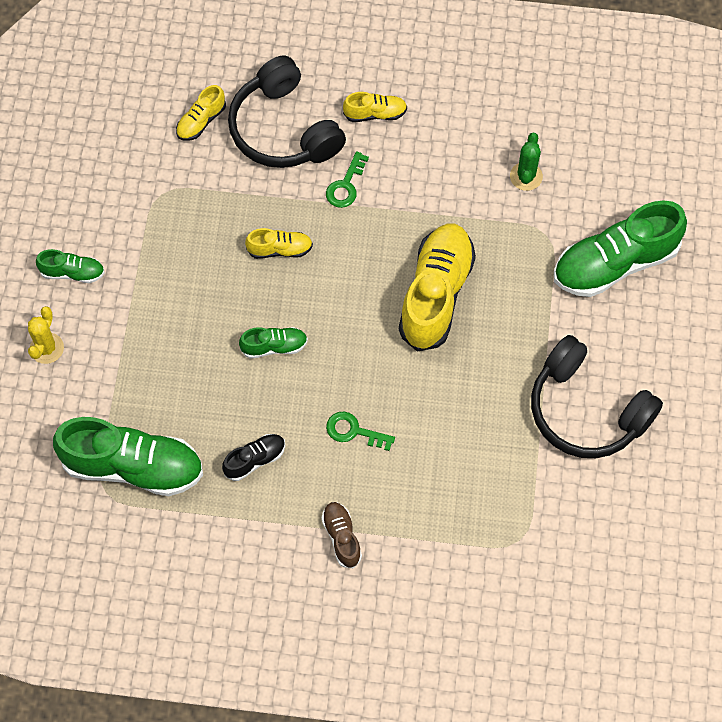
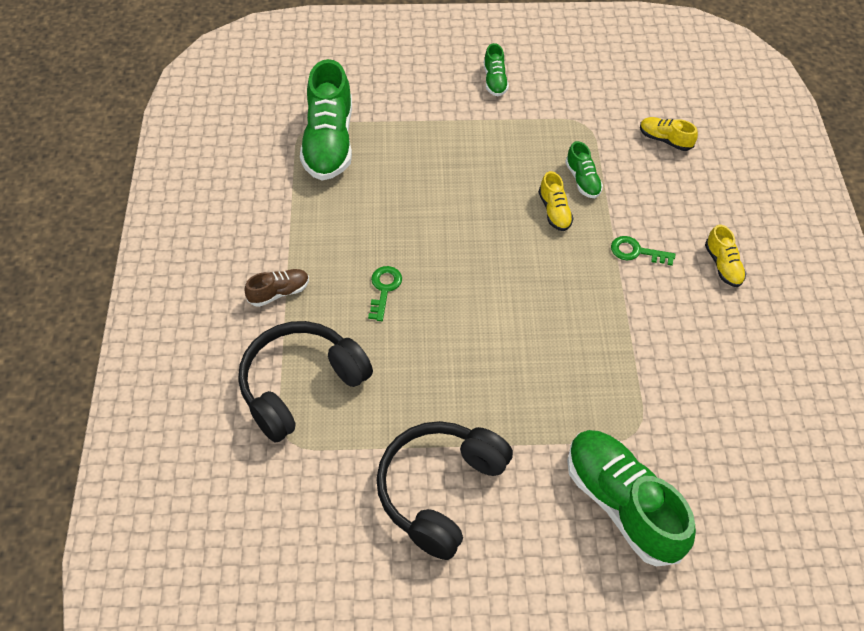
camera: 80 degrees right, 10 degrees down
yellow cactus [28,306,64,364] -> none
black shoe [222,434,285,481] -> none
black headphones [228,56,346,168] -> black headphones moved to [238,321,373,443]
green shoe [239,327,308,359] -> green shoe moved to [565,141,603,198]
yellow shoe [399,224,476,352] -> none
green cactus [510,133,543,191] -> none

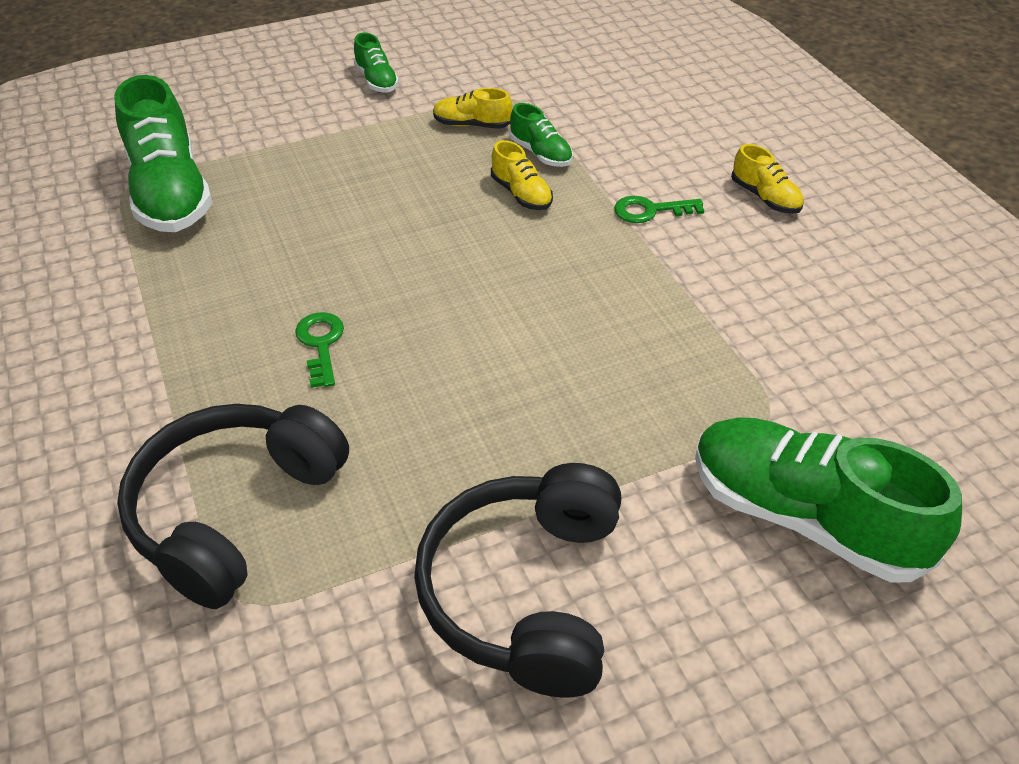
camera: 20 degrees left, 10 degrees down
brown shoe [244,269,309,307] -> none
yellow shoe [640,117,698,151] -> yellow shoe moved to [433,88,513,129]

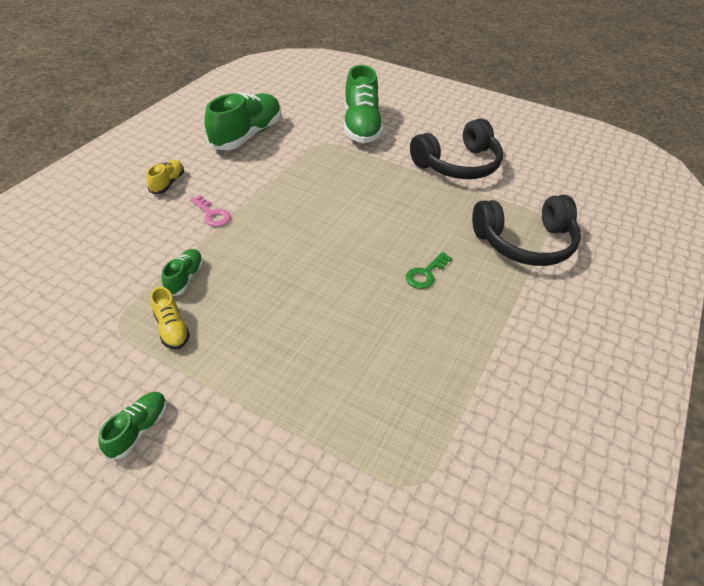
camera: 130 degrees left, 0 degrees up
green shoe [115,75,212,232] -> green shoe moved to [205,93,282,150]
yellow shoe [491,140,553,210] -> none
green key [614,196,704,223] -> pink key [190,195,231,227]

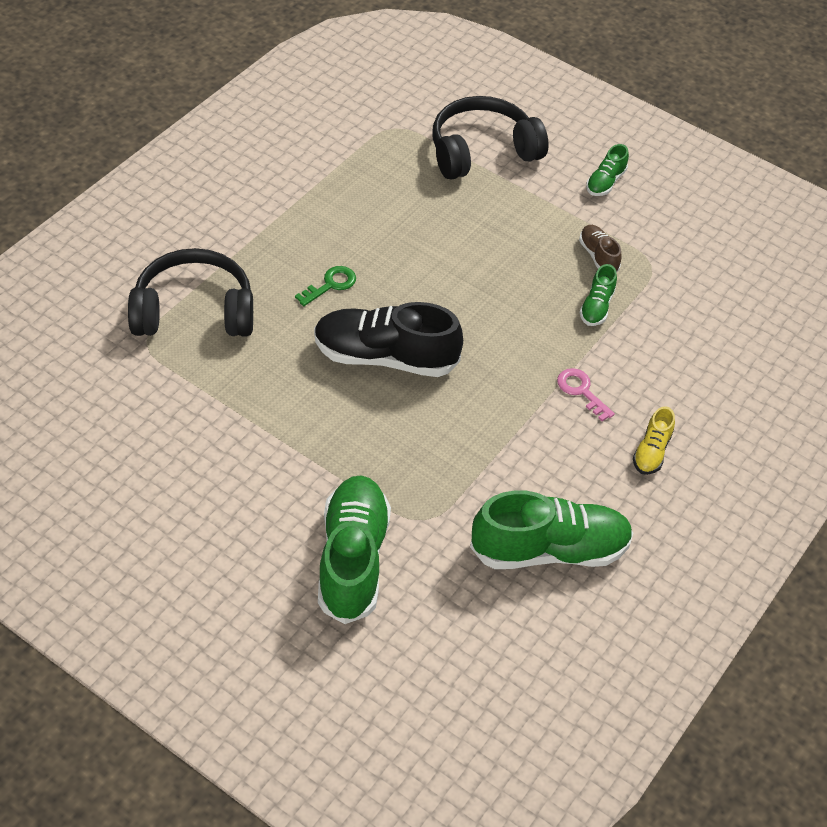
camera: 175 degrees left, 5 degrees up
yellow shoe [150,287,190,349] -> brown shoe [579,225,622,273]
green shoe [205,93,282,150] -> green shoe turned 135 degrees counterclockwise [470,490,633,569]
black headphones [410,118,503,179] -> black headphones moved to [433,96,549,180]
none -> black shoe [314,302,463,377]

